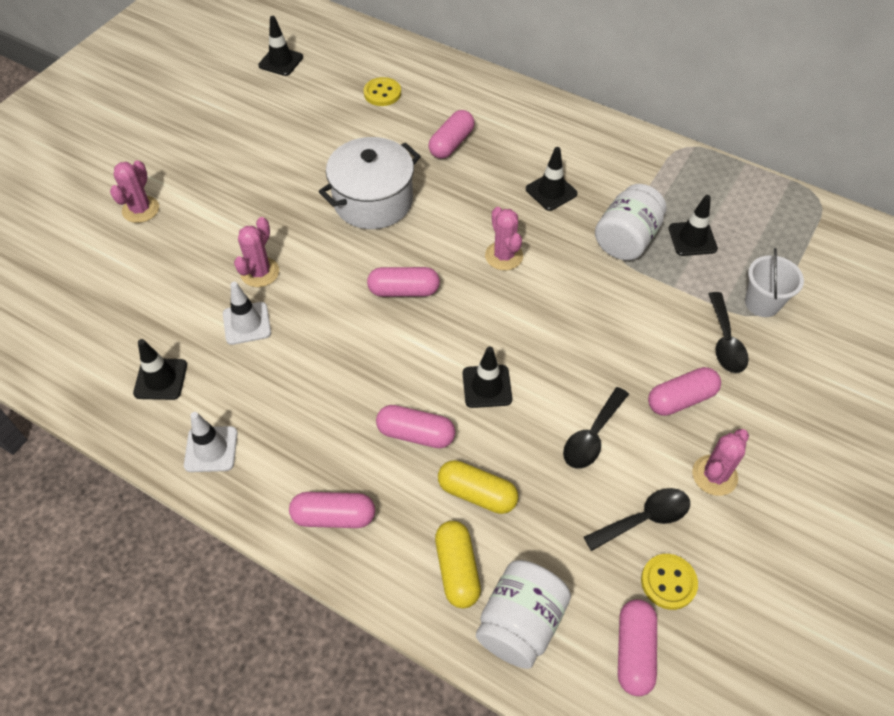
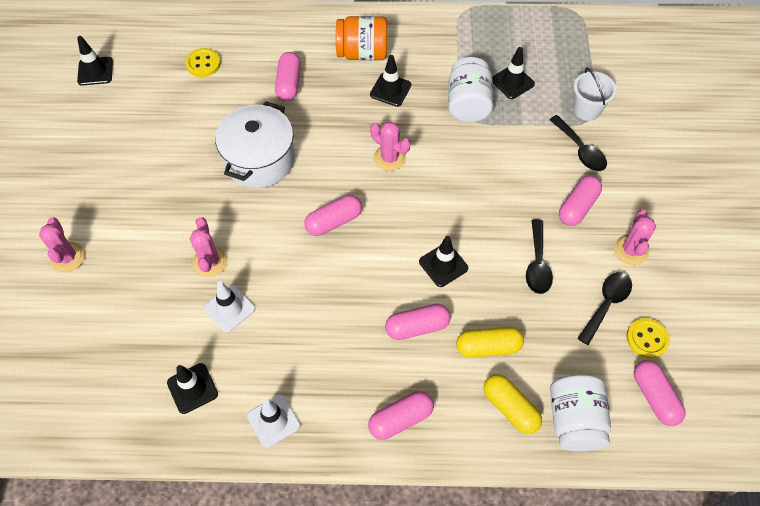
camera: 30 degrees left, 5 degrees up
none -> orange jar [336,16,387,60]

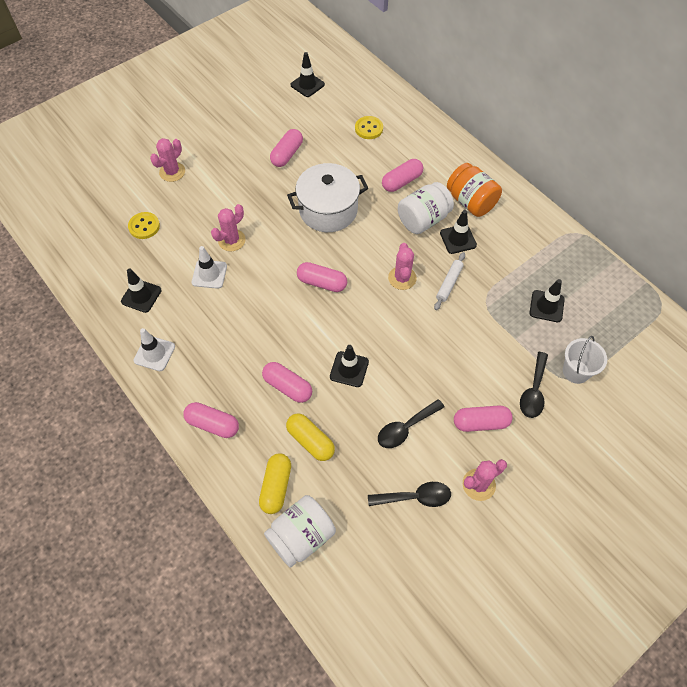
camera: 50 degrees right, 0 degrees up
white jar [448,57,493,122] -> white jar moved to [398,182,454,234]
yellow button [627,318,670,359] -> yellow button moved to [128,212,160,239]
pink capsule [634,360,686,426] -> pink capsule moved to [270,129,303,167]
none -> white rolling pin [434,252,465,310]

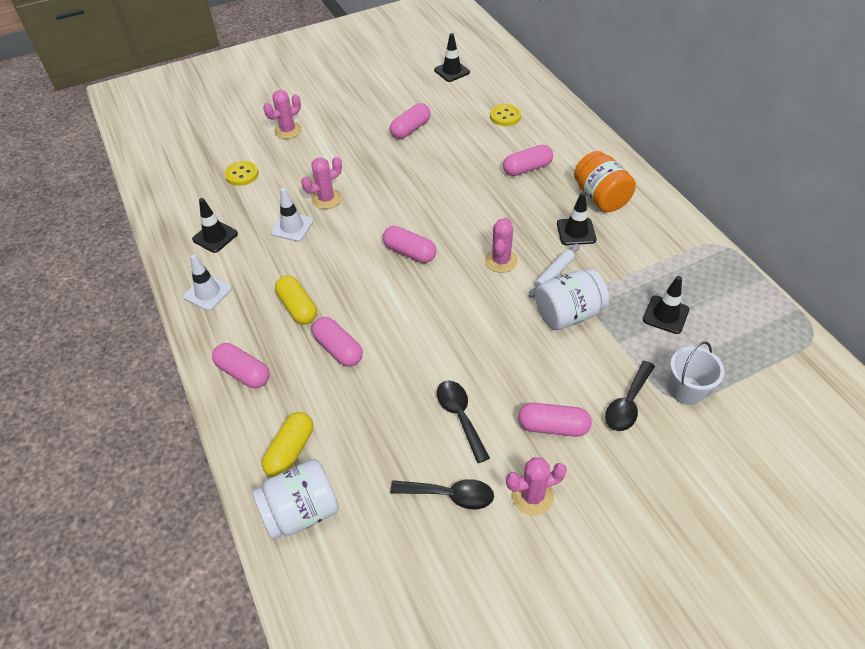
camera: 15 degrees right, 10 degrees down
yellow capsule [286,413,335,461] -> yellow capsule moved to [275,275,317,325]
white pot [287,163,368,232] -> none
black traffic cone [330,345,369,387] -> none
black spoon [378,399,444,448] -> black spoon turned 90 degrees clockwise [437,380,490,463]
white jar [398,182,454,234] -> white jar moved to [535,269,609,330]

